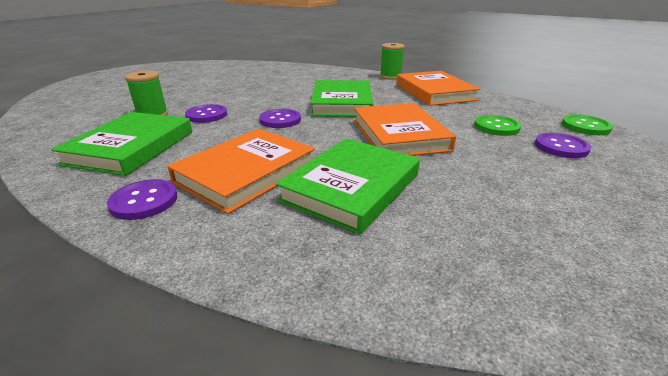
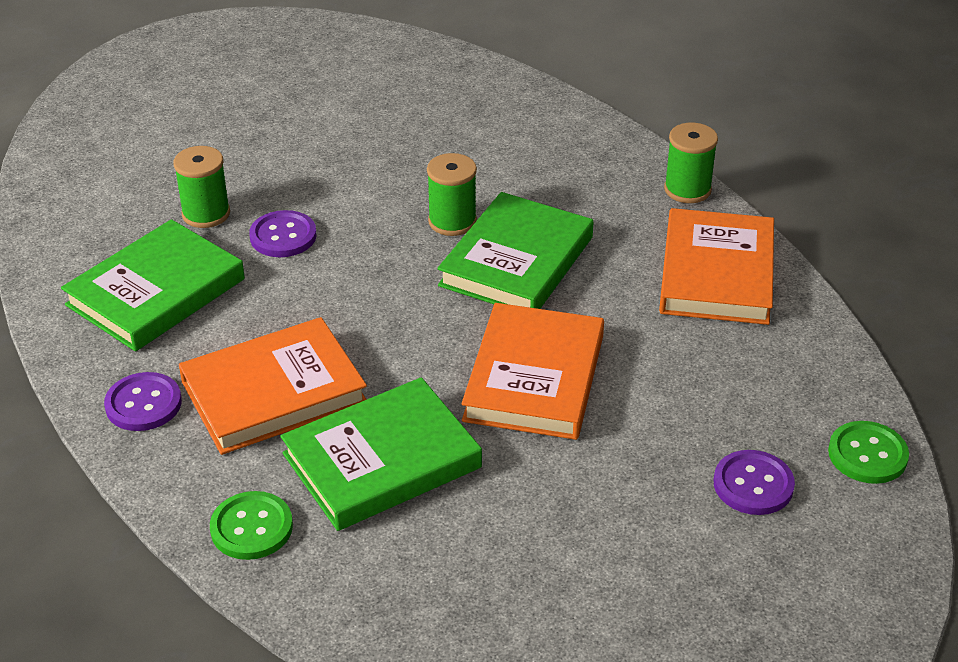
camera: 25 degrees right, 10 degrees up
purple button [259,109,301,128] -> none
green button [474,115,521,136] -> green button moved to [210,491,293,560]
none -> green spool [427,153,477,236]

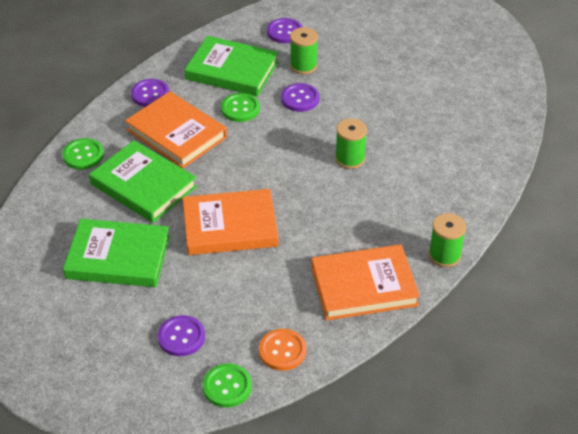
camera: 70 degrees right, 5 degrees up
green book [437,192,594,309] -> green book moved to [63,219,170,287]
none -> green button [221,93,260,122]
none -> orange button [259,329,307,371]
none -> purple button [267,18,303,43]

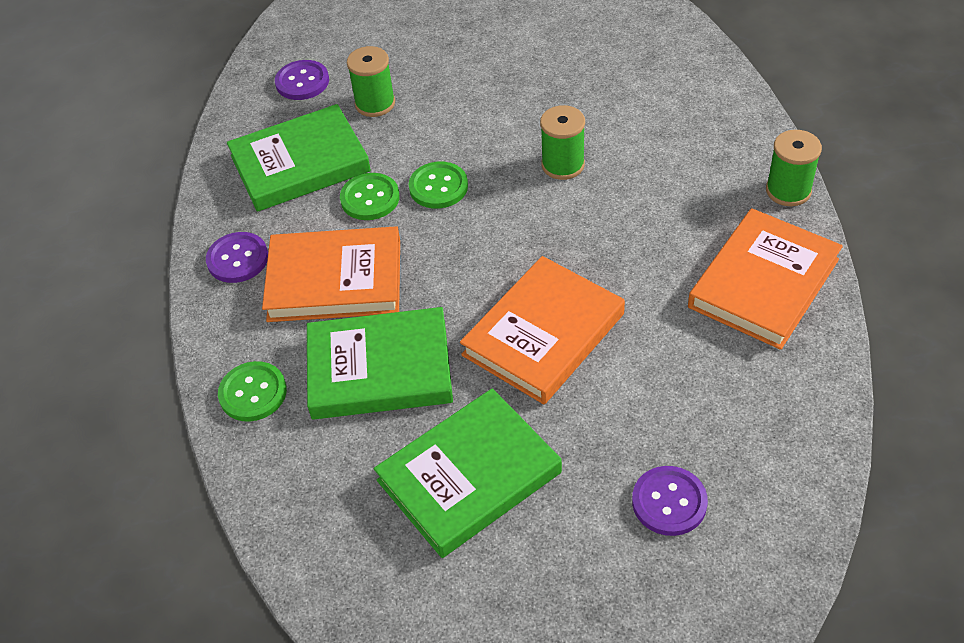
camera: 40 degrees left, 5 degrees up
green button [203,364,252,408] -> green button moved to [409,162,468,209]
orange button [259,329,307,371] -> none
purple button [281,83,319,112] -> none

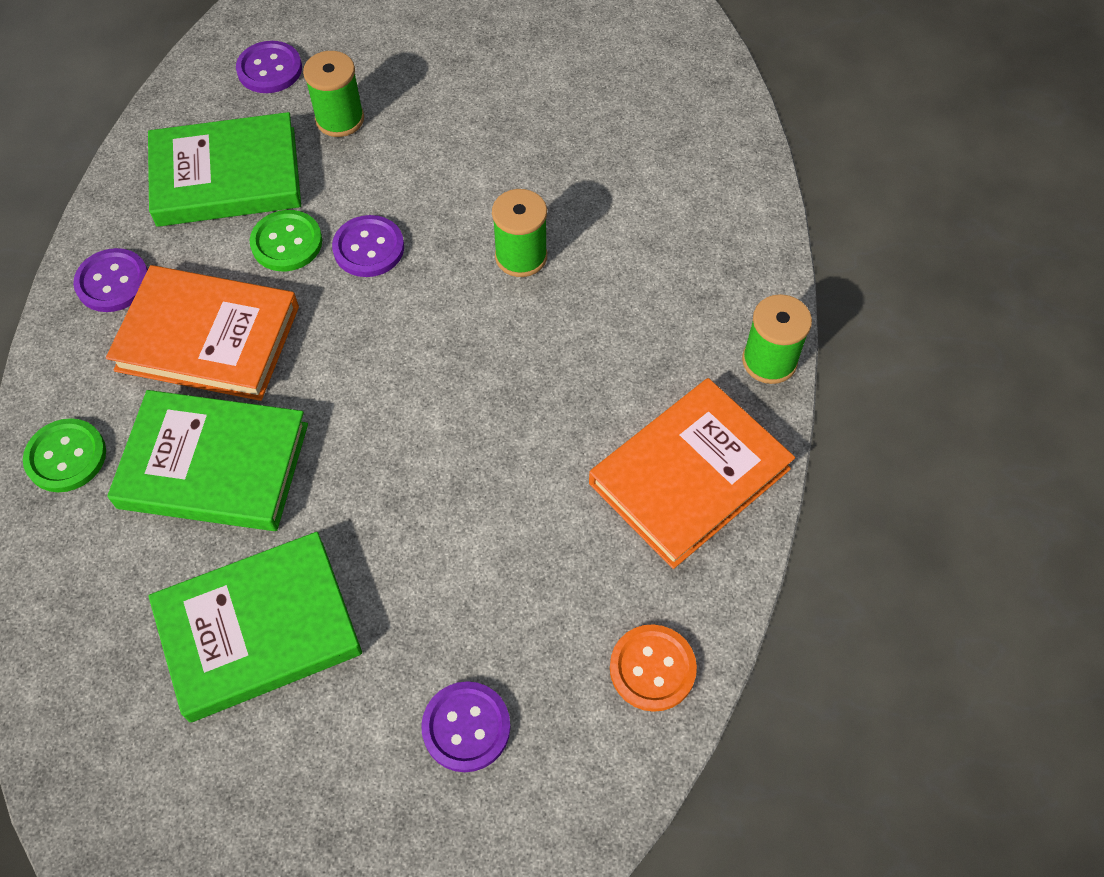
camera: 10 degrees right, 10 degrees up
green button [409,162,468,209] -> purple button [332,215,404,277]
orange book [460,256,625,404] -> none
none -> orange button [610,624,697,712]

